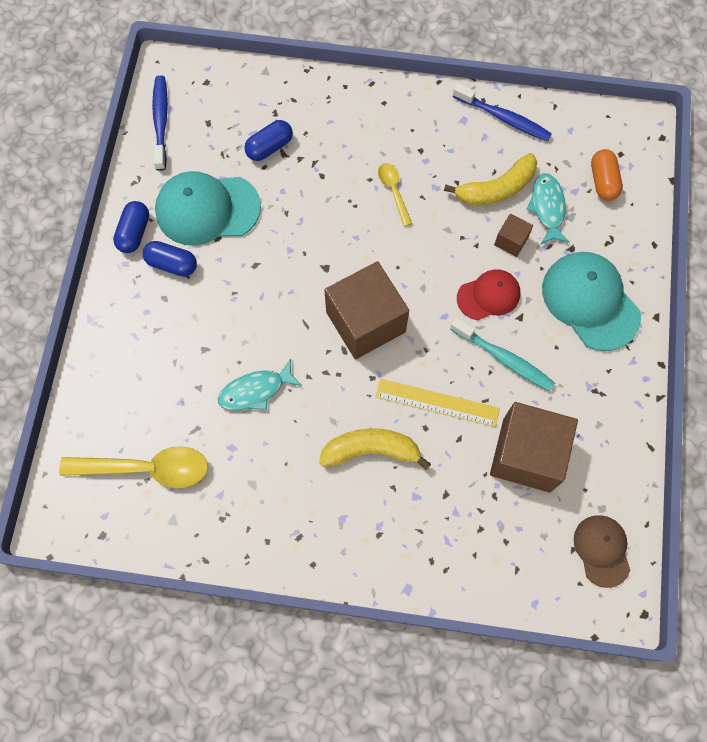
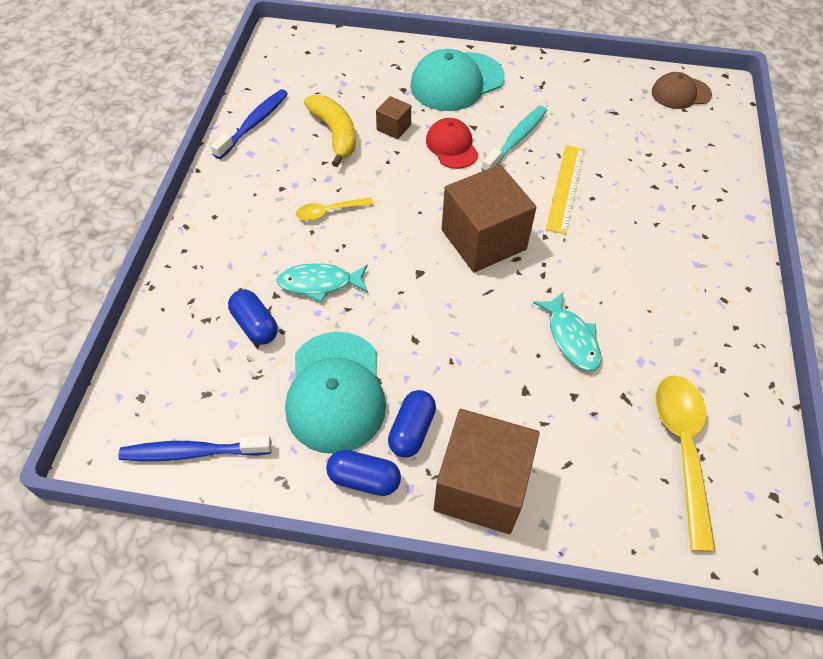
camera: 90 degrees left, 15 degrees down
yellow banana [319,428,431,470] -> none
brown cube [490,402,578,493] -> brown cube moved to [434,409,540,534]
turquoise fish [526,173,570,245] -> turquoise fish moved to [277,263,368,302]
orange capsule [591,149,623,201] -> none

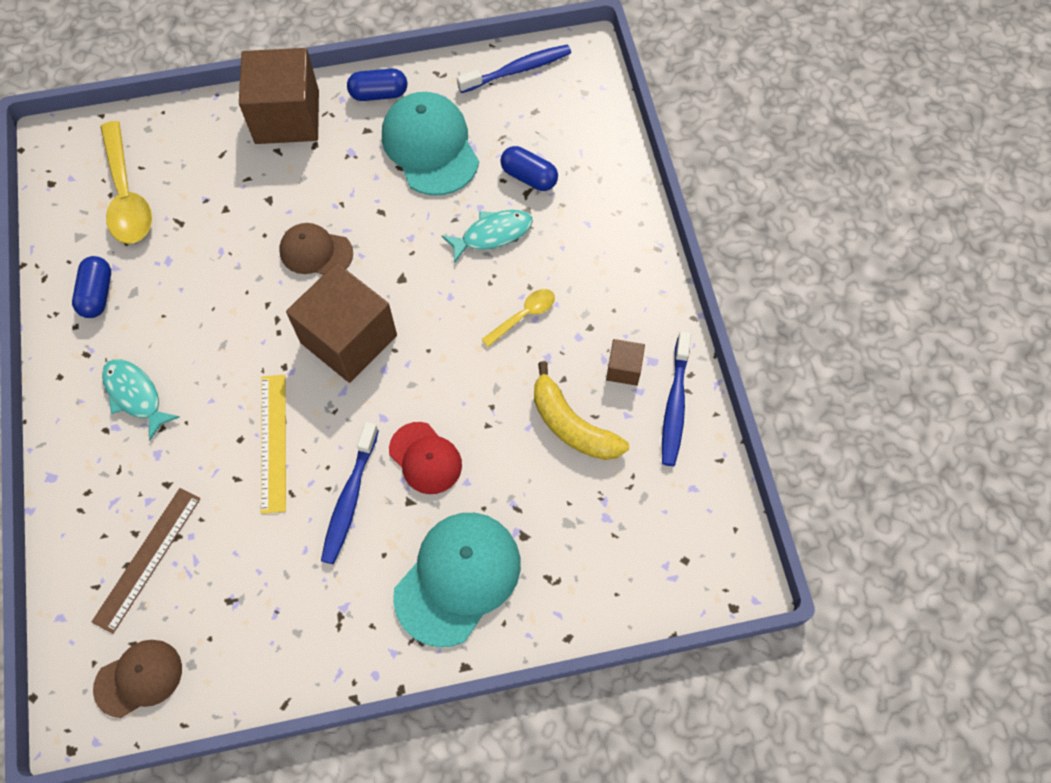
camera: 160 degrees right, 10 degrees up
brown cube [376,96,411,139] -> brown cube moved to [606,339,645,386]
blue capsule [388,390,436,458] -> blue capsule moved to [72,256,111,318]
turquoise toothbrush [481,106,547,171] -> blue toothbrush [321,422,379,564]
turquoise fish [533,292,601,371] -> turquoise fish moved to [102,359,180,440]
none -> brown ruler [92,488,201,634]
none -> brown cap [279,223,353,275]

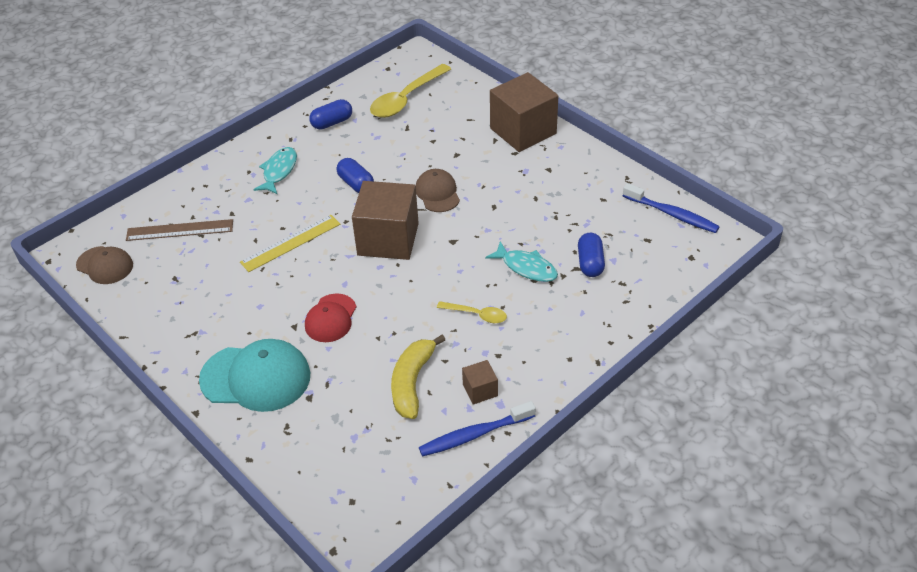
camera: 60 degrees right, 20 degrees down
blue toothbrush [321,422,379,564] -> none
blue capsule [347,68,407,101] -> blue capsule moved to [337,158,374,193]
turquoise cap [382,92,479,195] -> none

